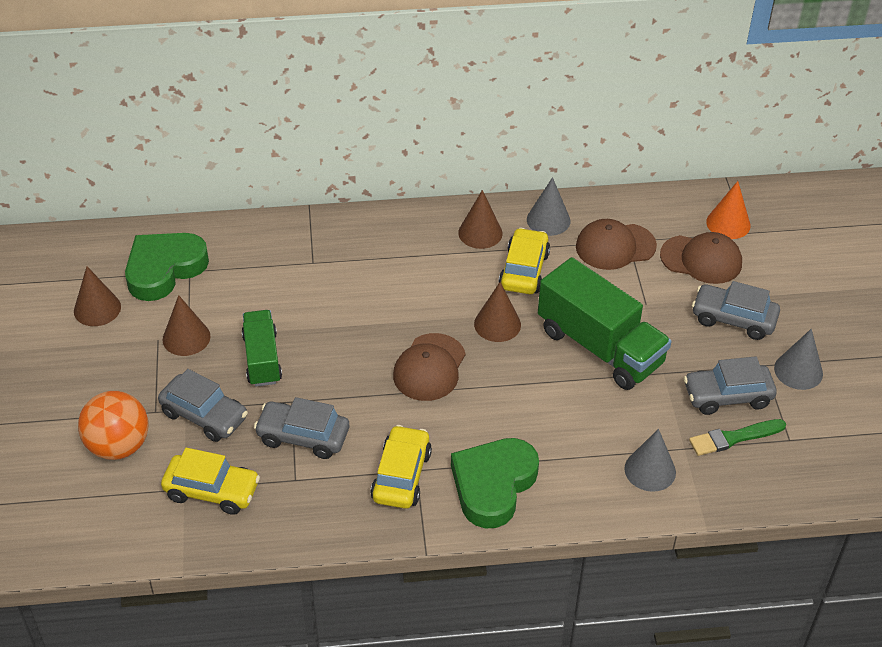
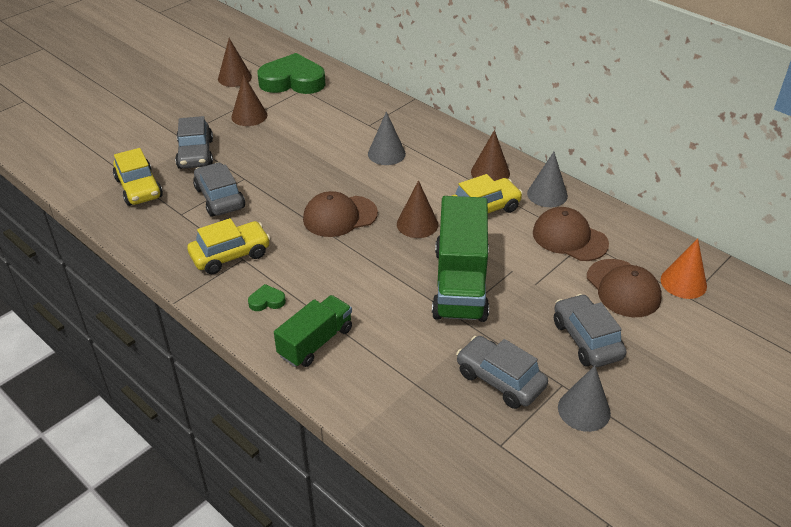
camera: 50 degrees right, 5 degrees down
orange ball [78,391,149,460] -> none
green truck [242,310,282,387] -> green truck moved to [274,295,352,367]
green heart [451,438,539,528] -> green heart [248,284,286,311], size x0.40
grey cone [624,429,676,492] -> grey cone moved to [368,111,406,165]
green brush [689,419,786,456] -> none

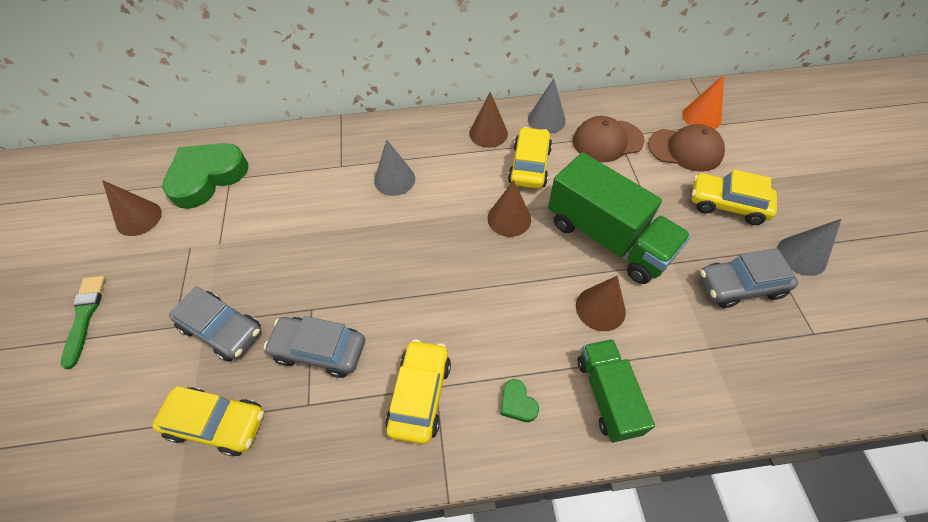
camera: 50 degrees left, 15 degrees up
brown cone [231,75,267,126] -> brown cone moved to [576,276,626,331]
green heart [248,284,286,311] -> green heart turned 60 degrees counterclockwise [501,379,539,422]
brown cap [303,191,378,237] -> none
grey car [554,294,626,367] -> yellow car [692,169,777,225]
none -> green brush [61,276,106,369]

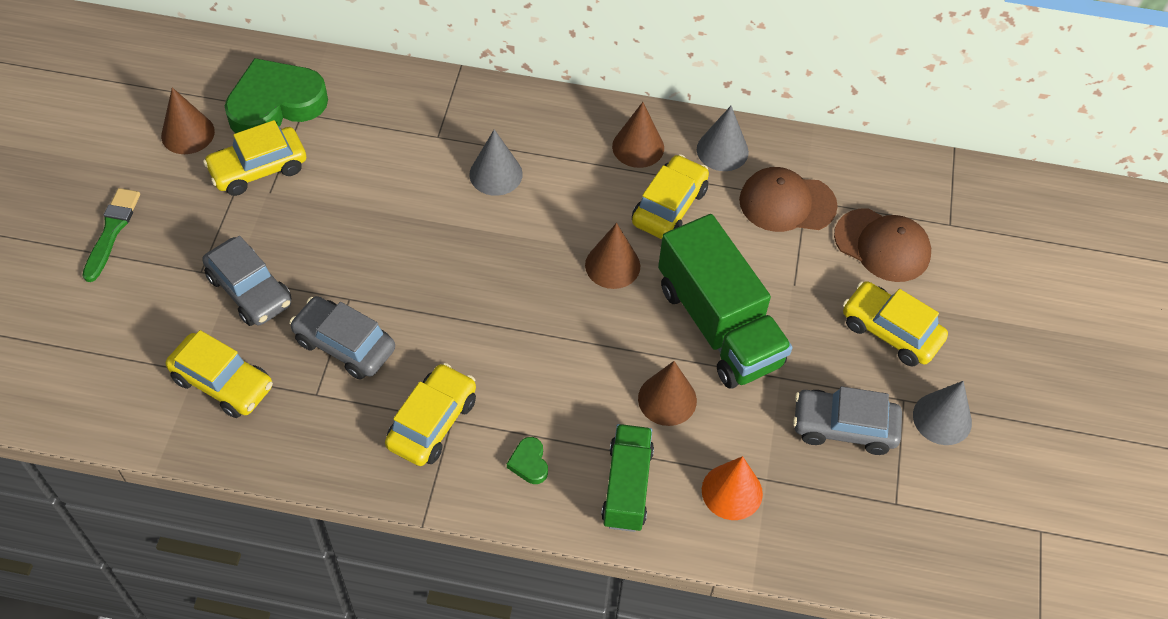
camera: 15 degrees right, 0 degrees up
orange cone [682,75,724,129] -> orange cone moved to [702,456,763,520]
none -> yellow car [203,120,306,196]

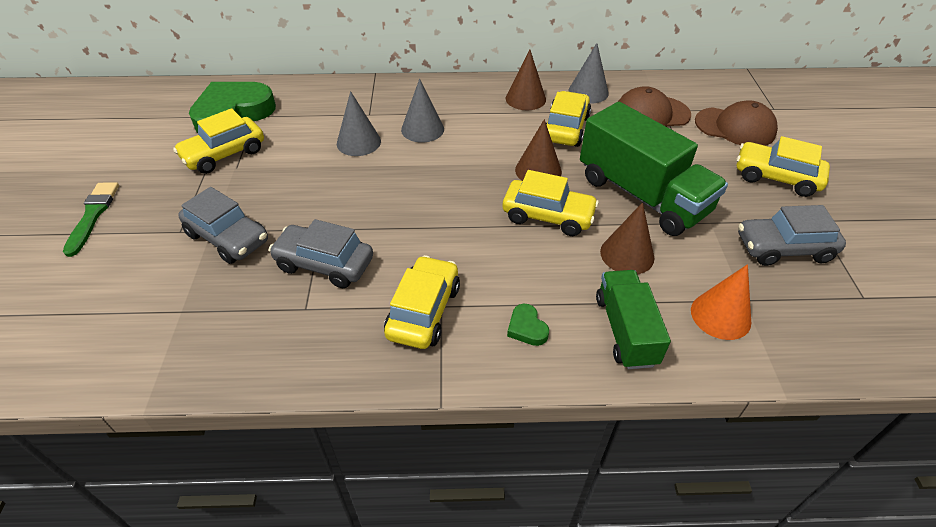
camera: 10 degrees left, 10 degrees down
brown cone [161,87,215,154] -> none
yellow car [166,330,273,418] -> yellow car moved to [503,170,599,236]
grey cone [913,381,972,445] -> grey cone moved to [337,91,381,156]

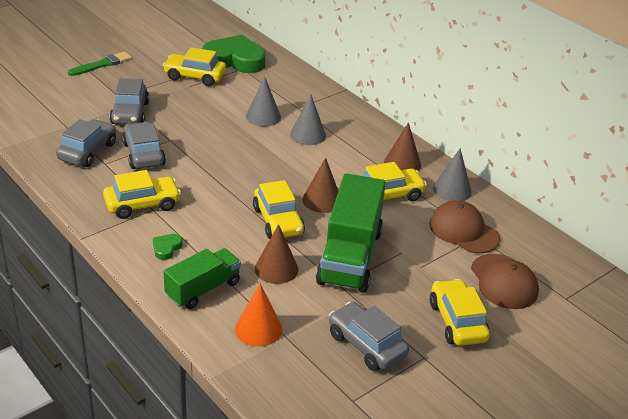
camera: 50 degrees right, 10 degrees down
none -> grey car [56,119,116,167]

